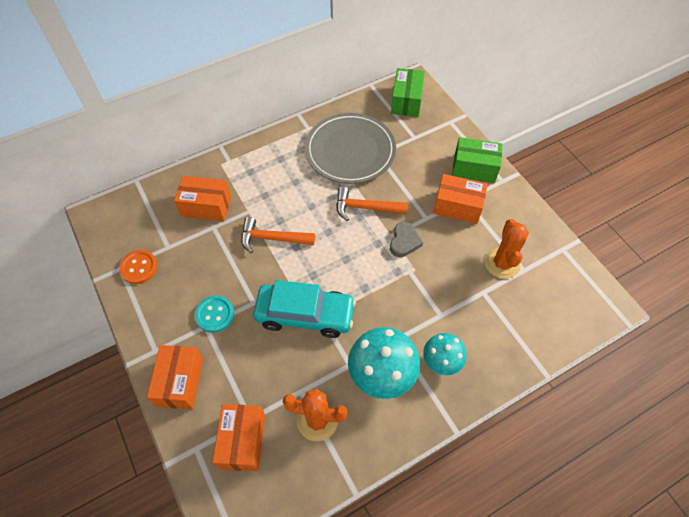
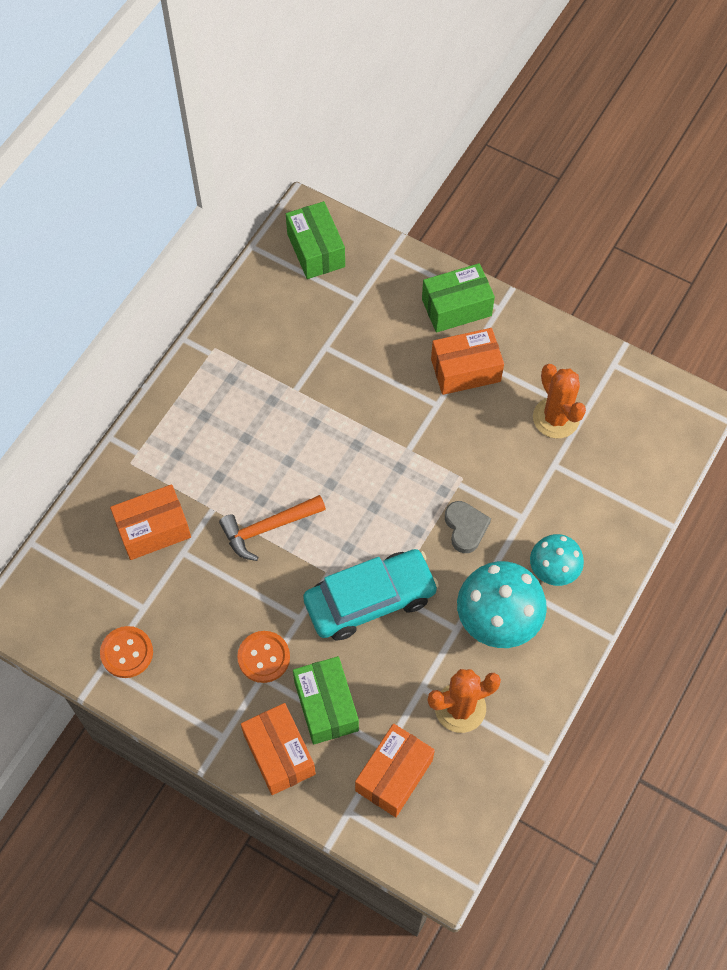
camera: 30 degrees left, 5 degrees up
turquoise button [195,295,234,333] -> orange button [237,631,290,683]
orange box [212,404,265,471] -> orange box turned 60 degrees clockwise [355,724,435,817]
grey plate [305,113,396,184] -> none
orange hammer [336,186,408,221] -> none
grey heart [390,222,423,257] -> grey heart moved to [445,501,491,553]
none -> green box [293,656,359,745]

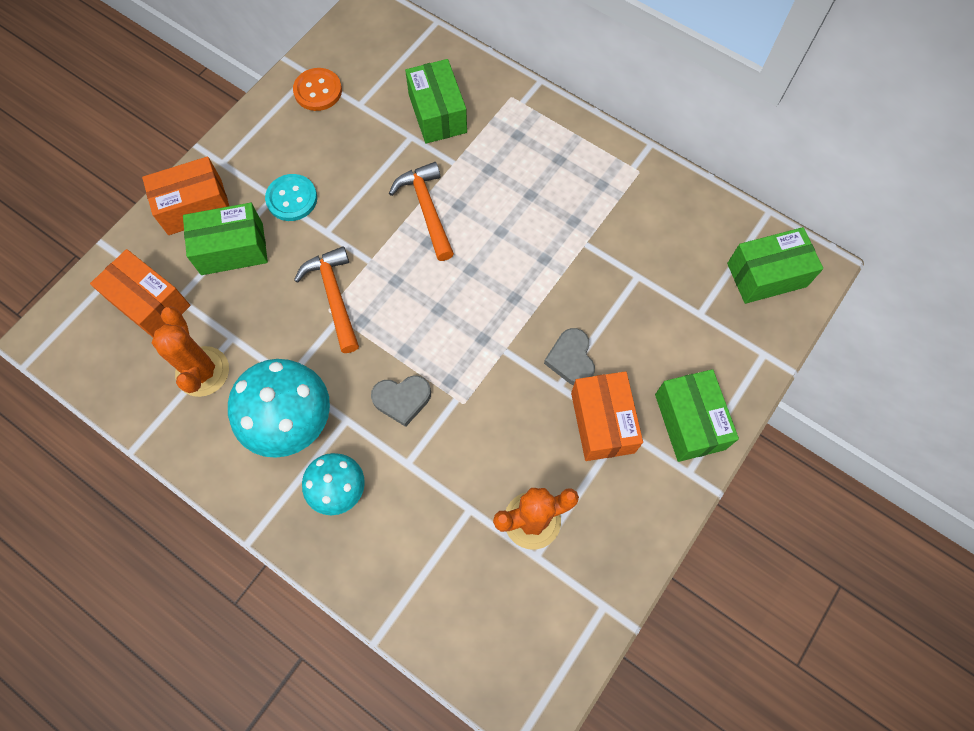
camera: 95 degrees right, 5 degrees up
orange box [110,484,191,560] -> green box [405,59,467,144]
orange button [237,631,290,683] -> turquoise button [265,174,317,221]
turquoise car [303,549,439,641] -> orange hammer [294,246,359,353]
none -> grey heart [544,328,595,385]

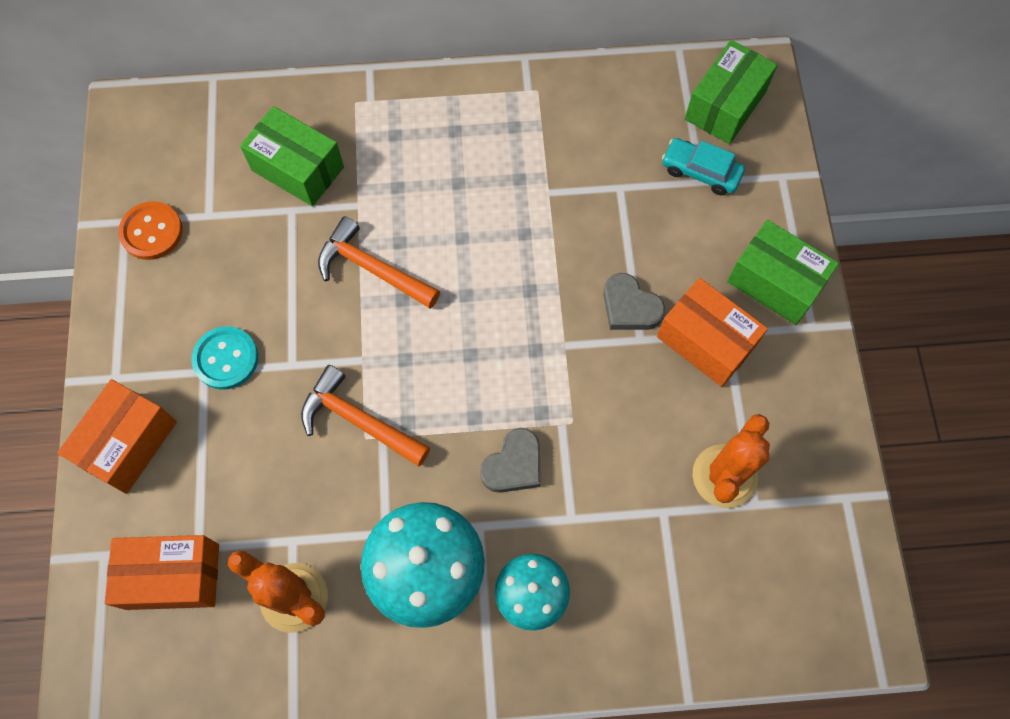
camera: 40 degrees left, 0 degrees up
green box [183,203,268,275] -> none
none -> turquoise car [662,138,745,195]

